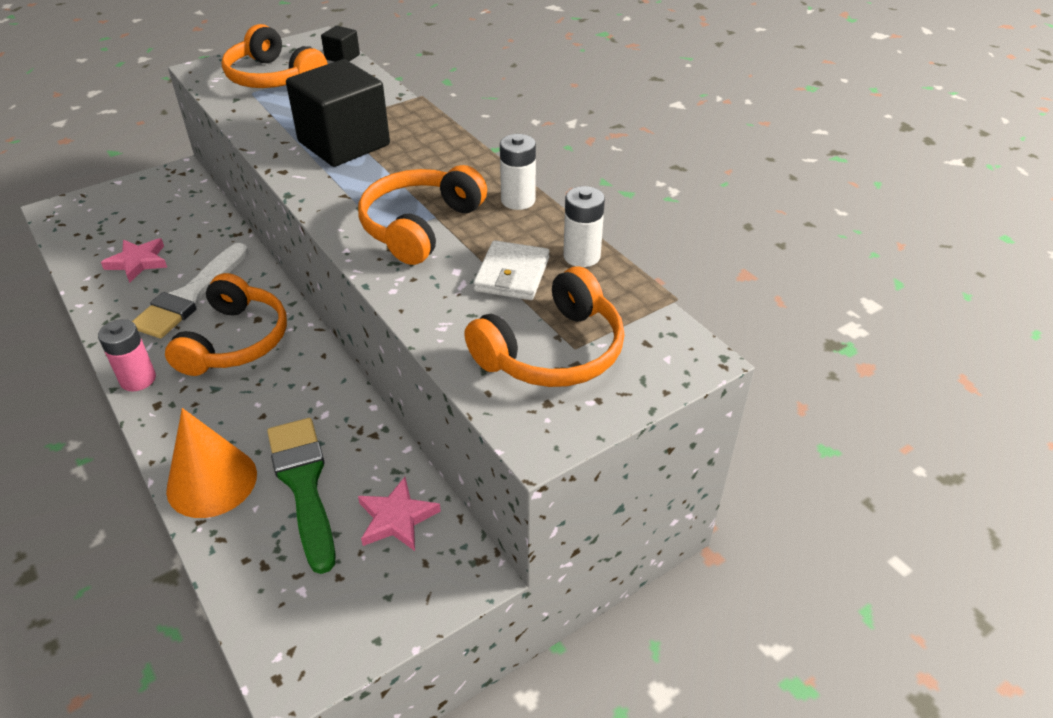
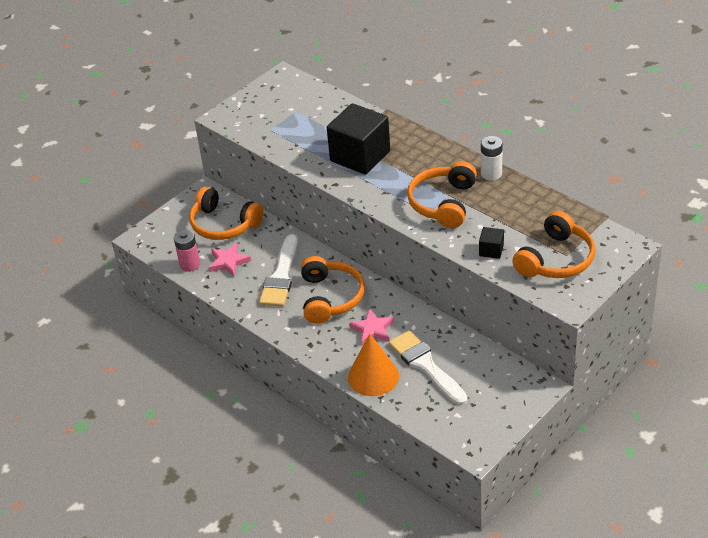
camera: 10 degrees left, 0 degrees up
pink battery [98,319,156,391] -> pink battery moved to [174,230,200,272]
orange headphones [221,24,328,88] -> orange headphones moved to [189,187,263,240]
green brush [267,418,336,574] -> white brush [389,330,468,405]
black cube [321,26,360,62] -> black cube moved to [479,227,504,259]
pink star [358,477,441,551] -> pink star moved to [349,308,394,345]
white wallet [473,240,550,300] -> none
white battery [563,186,605,267] -> none

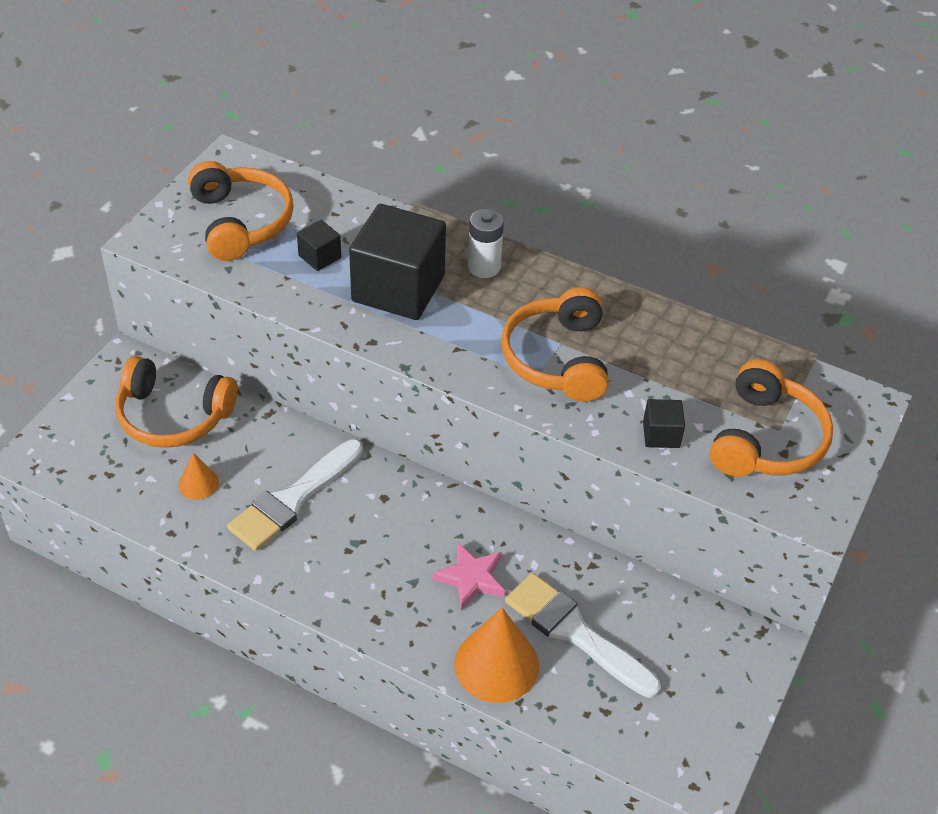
camera: 20 degrees left, 5 degrees up
pink battery [174,230,200,272] -> none
pink star [209,243,251,276] -> orange cone [179,453,219,500]
white brush [259,234,298,307] -> white brush turned 45 degrees clockwise [227,439,363,551]
orange headphones [301,256,365,324] -> orange headphones moved to [188,161,294,261]
white battery [481,136,503,181] -> white battery moved to [468,209,504,278]
none -> black cube [297,220,341,271]

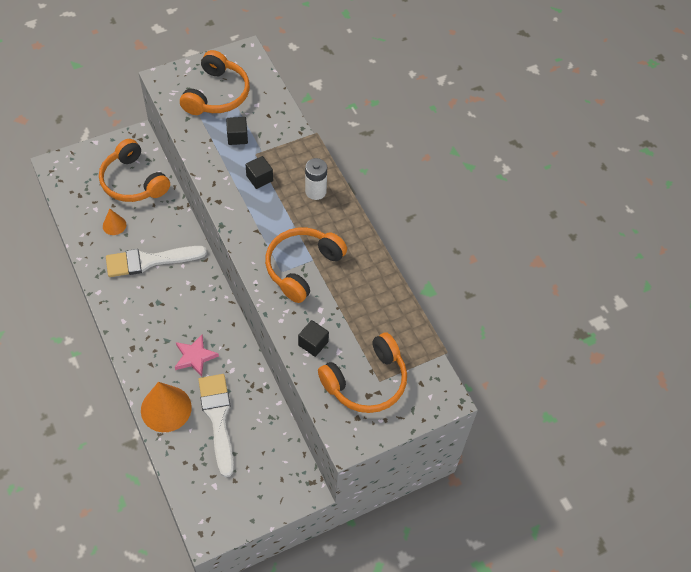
camera: 35 degrees right, 10 degrees up
black cube [349,204,446,320] -> black cube [245,156,273,189], size x0.44

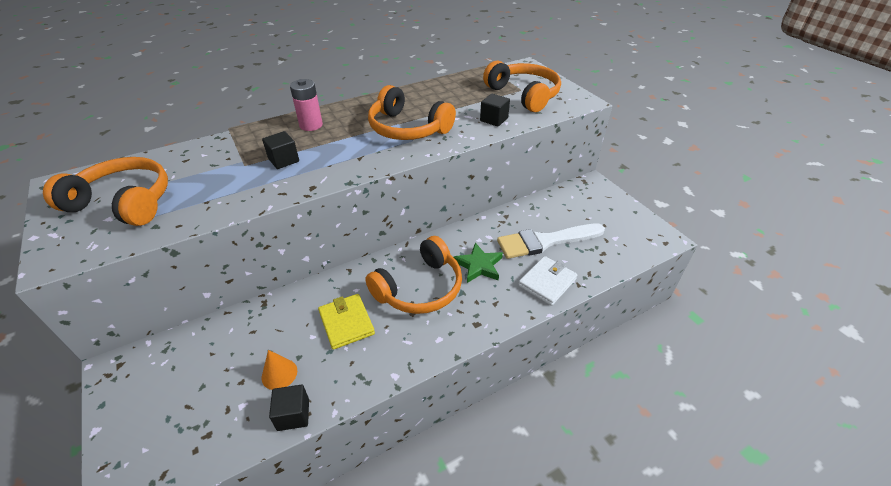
camera: 90 degrees left, 15 degrees down
orange headphones [99,139,170,202] -> orange headphones moved to [365,236,462,314]
white brush [106,246,207,277] -> yellow wallet [318,294,375,350]
orange cone [141,382,192,432] -> white wallet [518,256,577,306]
pink star [175,334,219,377] -> green star [453,242,503,283]
black cube [226,117,248,145] -> black cube moved to [269,385,309,431]
white battery [305,158,327,200] -> pink battery [290,79,323,131]

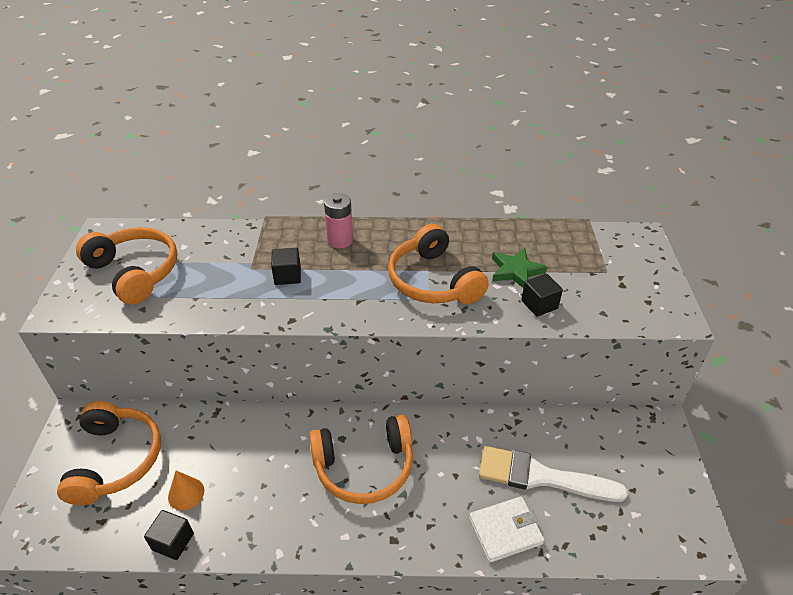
camera: 30 degrees right, 0 degrees up
yellow wallet [318,294,375,350] -> none
green star [453,242,503,283] -> green star moved to [492,248,547,288]
orange headphones [483,61,561,112] -> orange headphones moved to [57,401,161,505]

